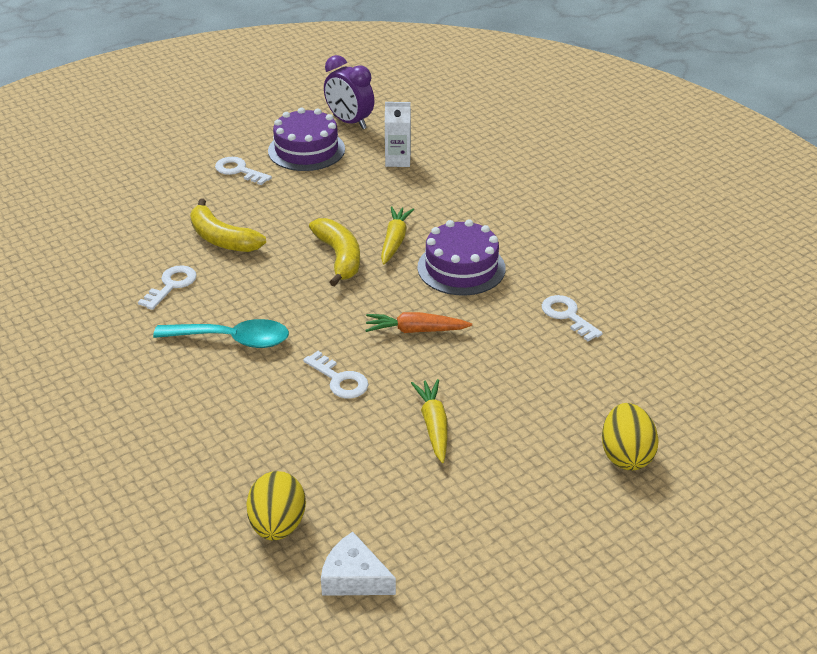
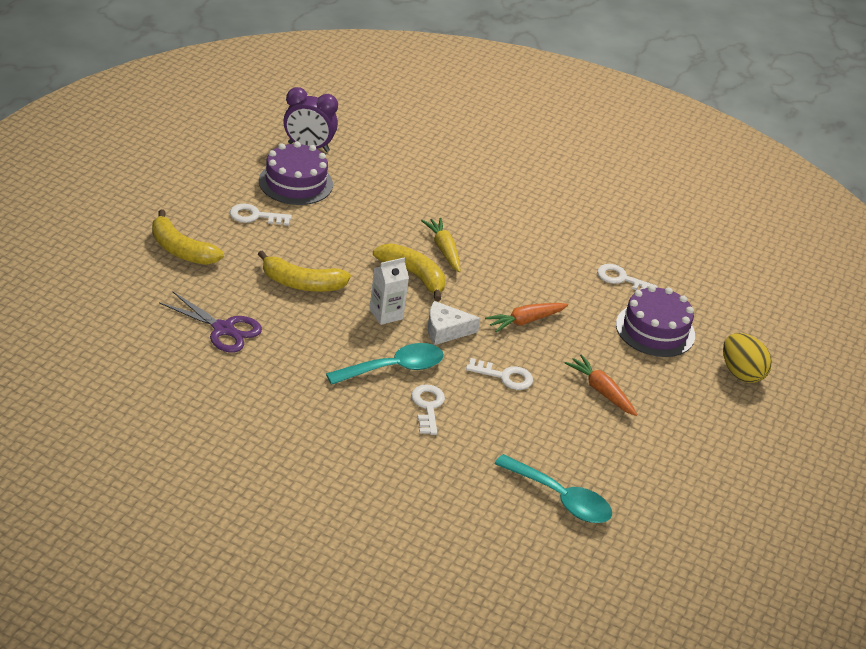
camera: 35 degrees left, 0 degrees up
white key [138,265,197,310] -> white key moved to [411,384,445,435]
yellow egg [246,471,306,541] -> turquoise spoon [494,454,612,523]
white cheese [321,532,396,596] -> white cheese moved to [428,301,481,345]
white carton [385,102,411,167] -> white carton moved to [369,257,409,325]
yellow carrot [411,379,448,463] -> orange carrot [565,354,637,416]
purple cake [417,219,506,296] -> purple cake moved to [616,285,695,357]
none -> yellow banana [152,209,224,265]
none -> purple scissors [159,291,262,353]

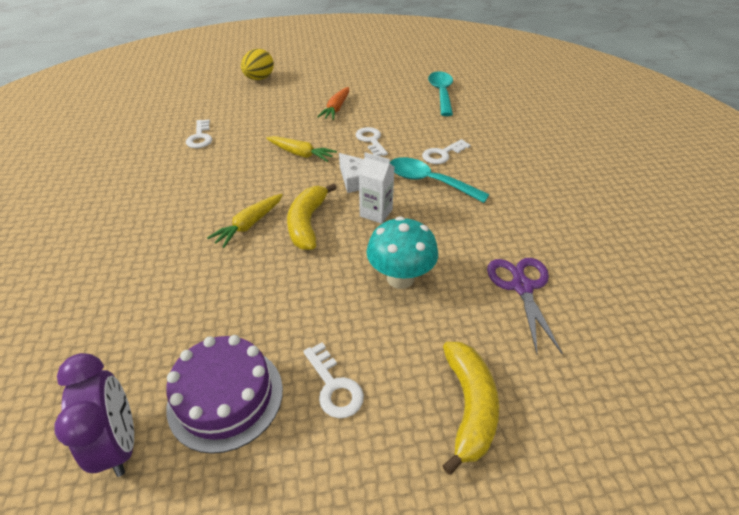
camera: 120 degrees left, 5 degrees up
yellow banana [258,250,351,292] -> turquoise mushroom [366,216,438,289]
orange carrot [485,303,568,332] -> yellow carrot [266,136,337,162]
purple cake [616,285,695,357] -> none

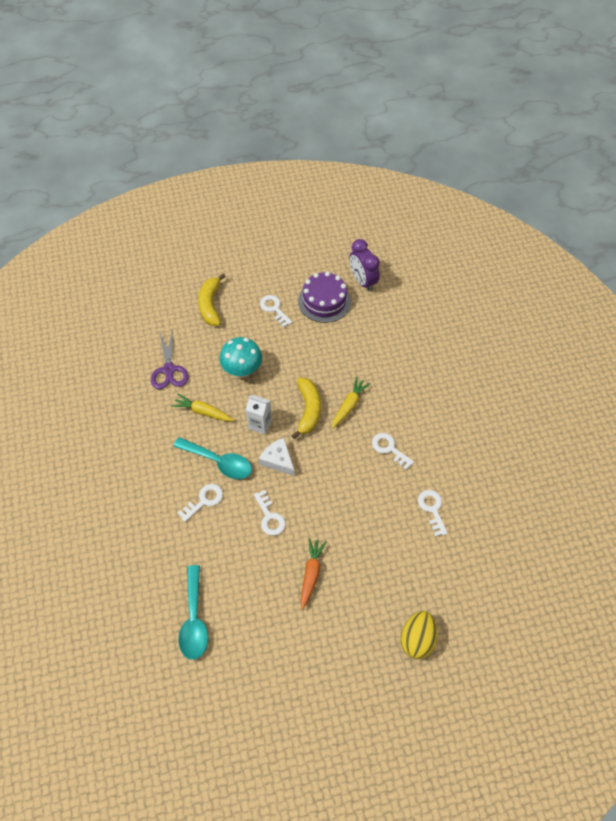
camera: 175 degrees right, 15 degrees up
yellow carrot [266,136,337,162] -> yellow carrot moved to [171,393,234,421]
none -> white key [372,433,414,470]

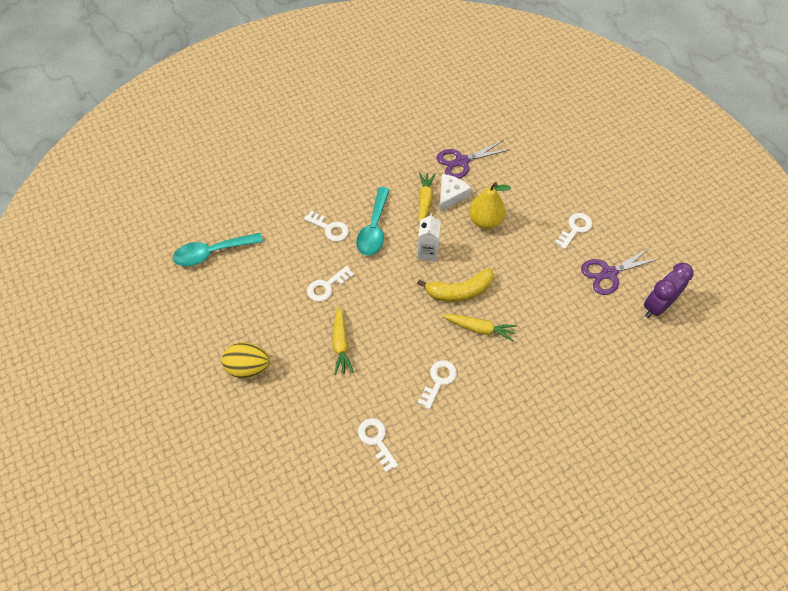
camera: 75 degrees right, 0 degrees up
yellow banana [198,273,226,326] -> none
turquoise mushroom [220,337,262,378] -> yellow pear [469,182,511,229]
white cheese [259,438,295,476] -> white cheese moved to [440,174,471,212]
purple cake [298,271,351,323] -> purple scissors [581,247,660,295]
orange carrot [301,538,326,610] -> none
yellow egg [401,611,437,659] -> yellow egg moved to [222,342,270,378]
white key [418,490,448,537] -> white key turned 90 degrees counterclockwise [358,418,398,472]
none -> yellow carrot [332,306,354,375]

